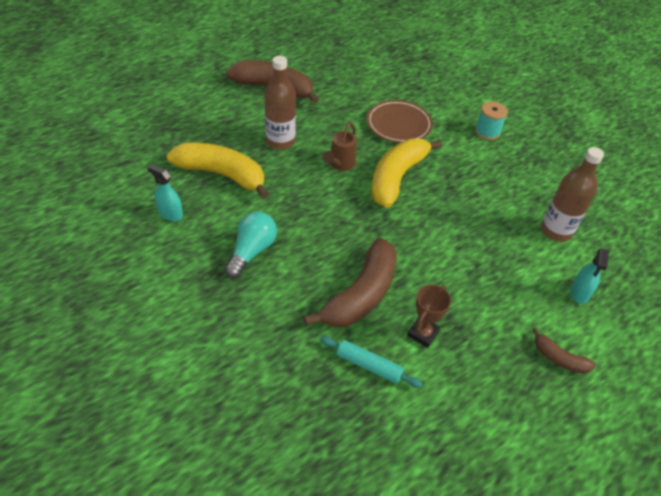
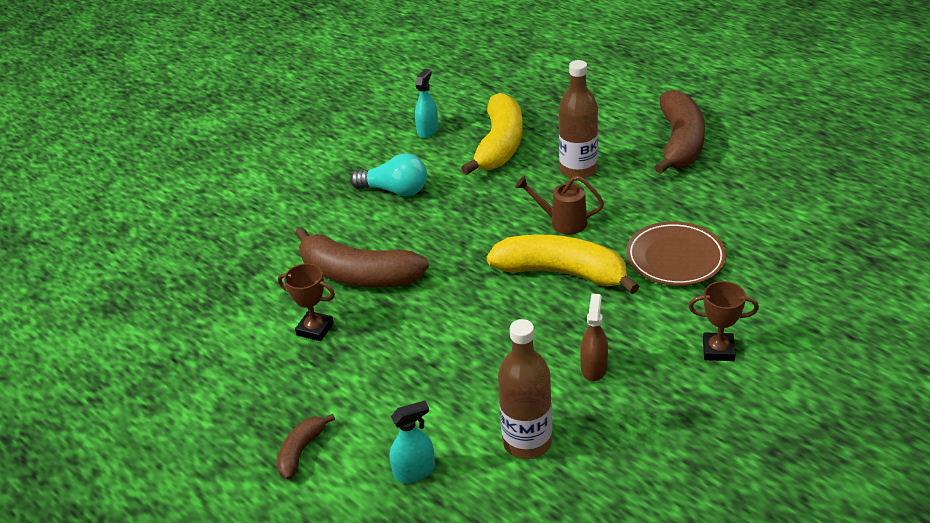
camera: 85 degrees right, 10 degrees down
turquoise rolling pin [320,336,422,388] -> none
turquoise spool [475,101,508,140] -> brown trophy [689,281,759,361]
turquoise spray bottle [570,248,609,304] -> turquoise spray bottle turned 150 degrees clockwise [390,400,435,483]
none -> brown spray bottle [580,294,608,381]

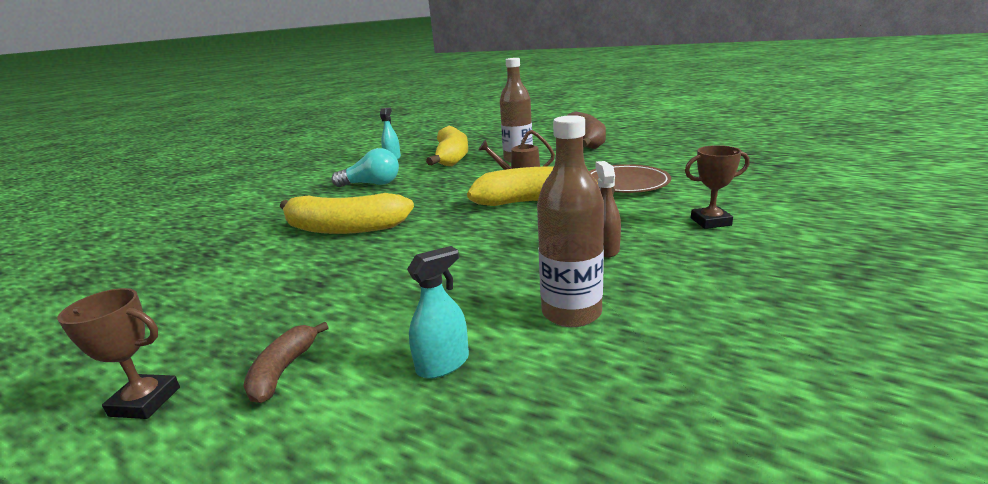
camera: 15 degrees left, 15 degrees down
brown trophy [278,263,335,341] -> brown trophy moved to [57,288,180,419]
brown banana [295,227,429,287] -> yellow banana [280,193,414,234]

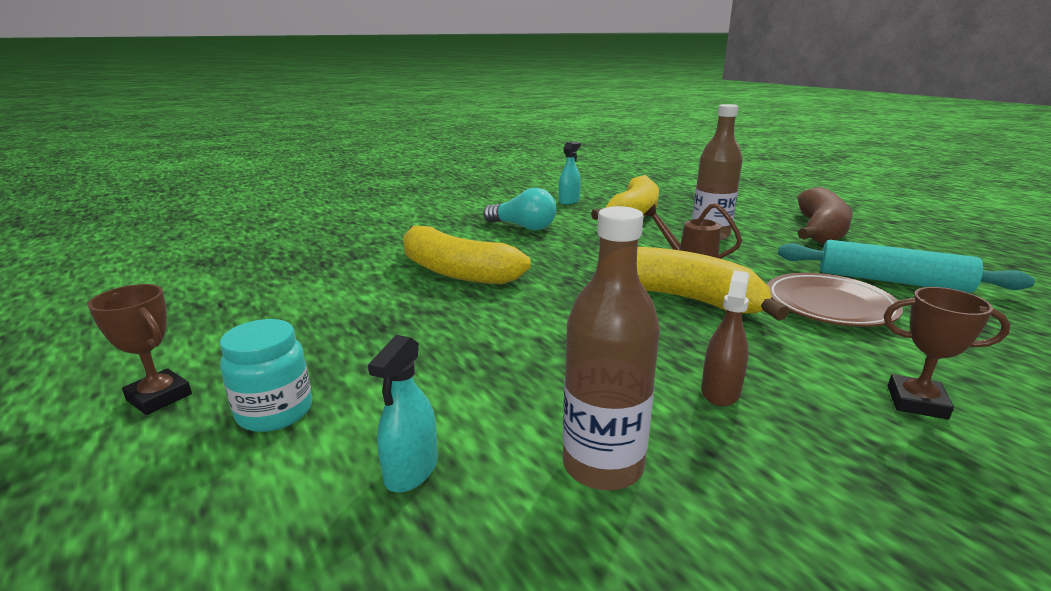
camera: 25 degrees right, 0 degrees up
brown banana [243,322,329,403] -> turquoise jar [220,319,312,432]
turquoise spray bottle [407,246,469,379] -> turquoise spray bottle turned 120 degrees clockwise [368,335,438,493]
none -> turquoise rolling pin [778,240,1035,293]

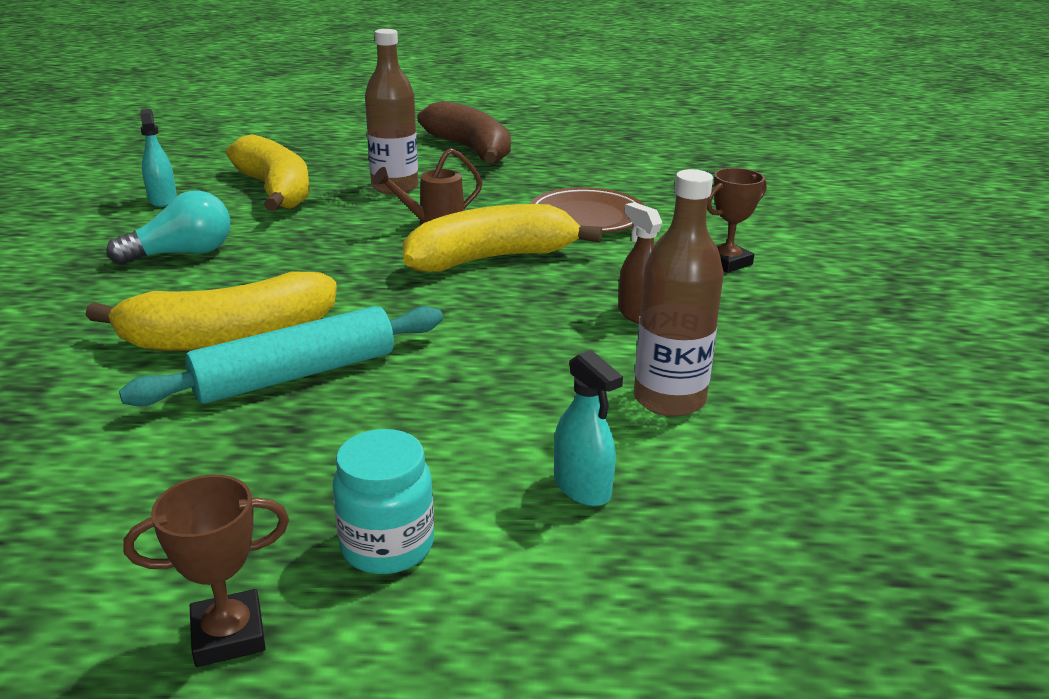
camera: 55 degrees left, 5 degrees up
turquoise rolling pin [778,240,1035,293] -> turquoise rolling pin moved to [119,306,443,407]

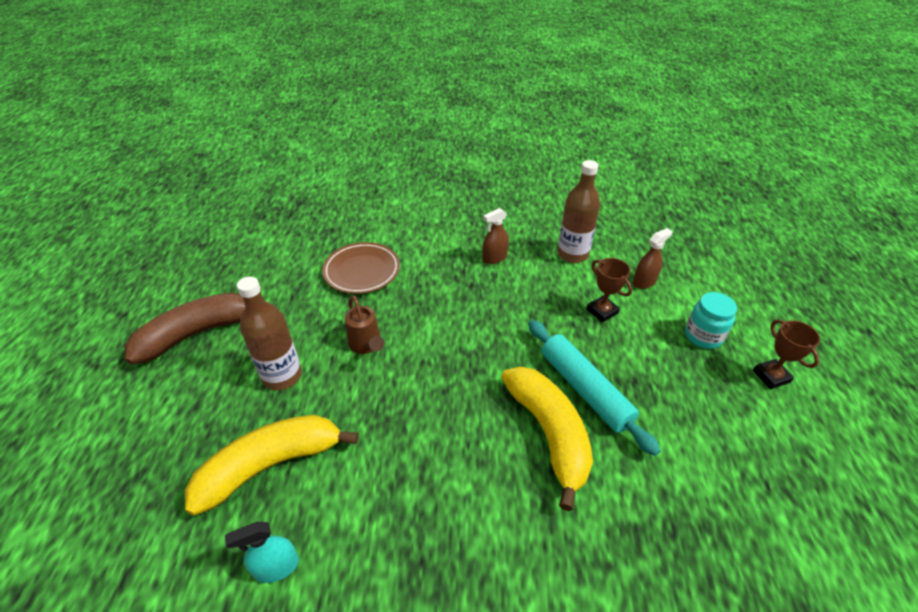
camera: 90 degrees left, 15 degrees up
turquoise light bulb [107,190,230,265] -> none
yellow banana [403,204,602,272] -> none
turquoise spray bottle [554,350,623,506] -> brown spray bottle [633,228,672,289]
brown trophy [707,168,767,273] -> brown trophy moved to [587,258,632,323]

